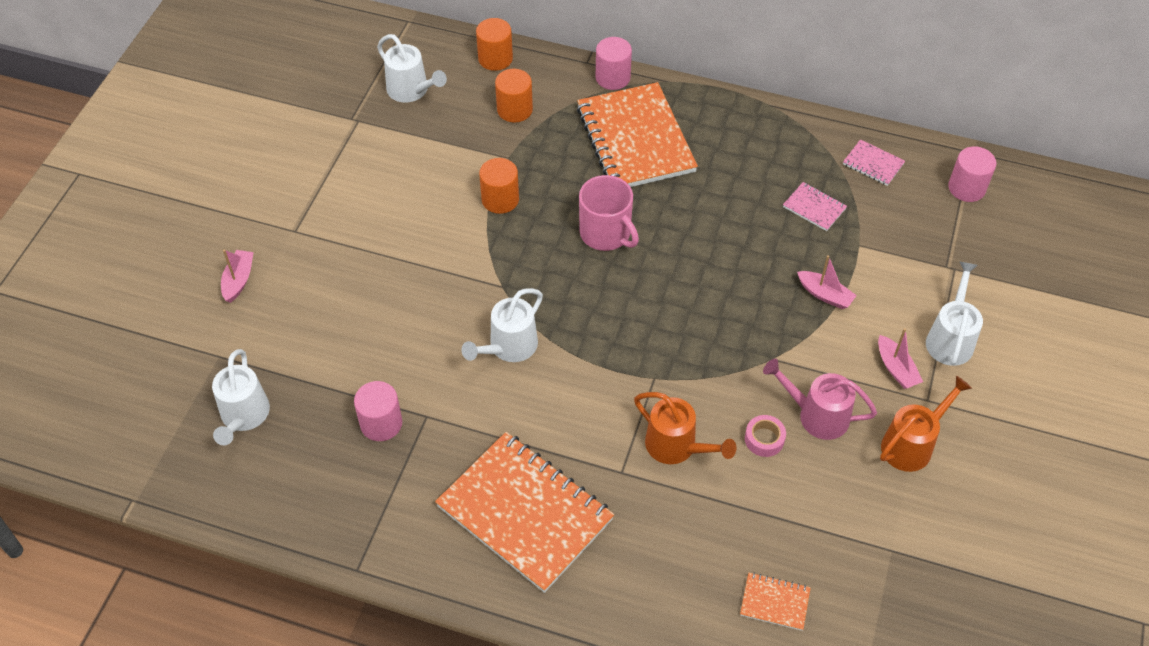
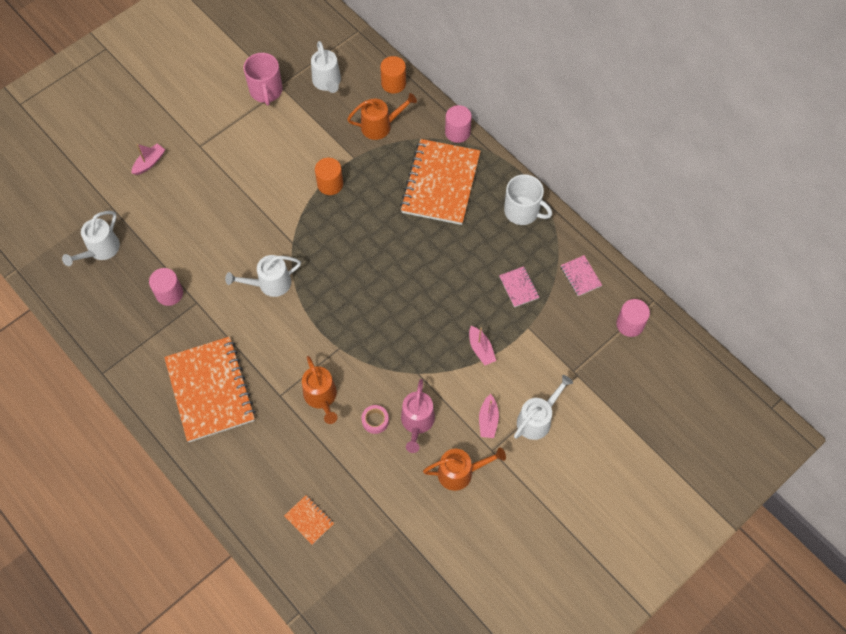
camera: 30 degrees right, 10 degrees up
orange cylinder [495,69,533,122] -> orange watering can [347,93,417,140]
pink mug [579,175,639,251] -> pink mug moved to [243,53,283,106]
pink watering can [763,359,877,440] -> pink watering can turned 135 degrees counterclockwise [401,379,435,453]
none -> white mug [504,174,552,225]

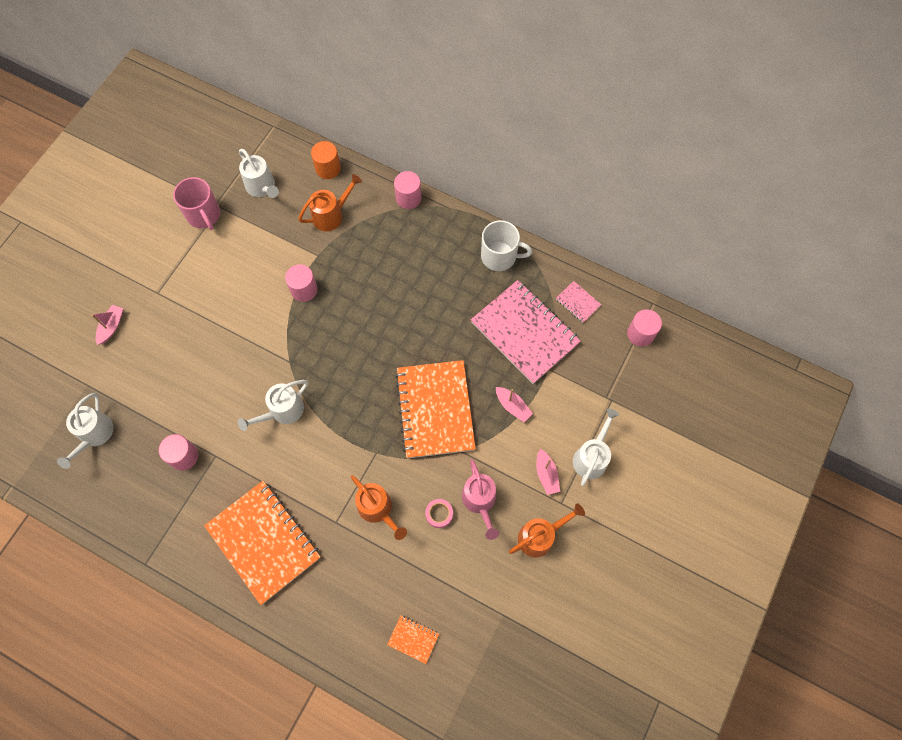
camera: 20 degrees left, 5 degrees up
orange cylinder [315,158,343,195] -> pink cylinder [285,264,318,302]
orange notebook [400,139,480,225] -> orange notebook moved to [395,360,476,458]
pink notebook [499,266,539,307] -> pink notebook [471,280,581,384], size x2.39

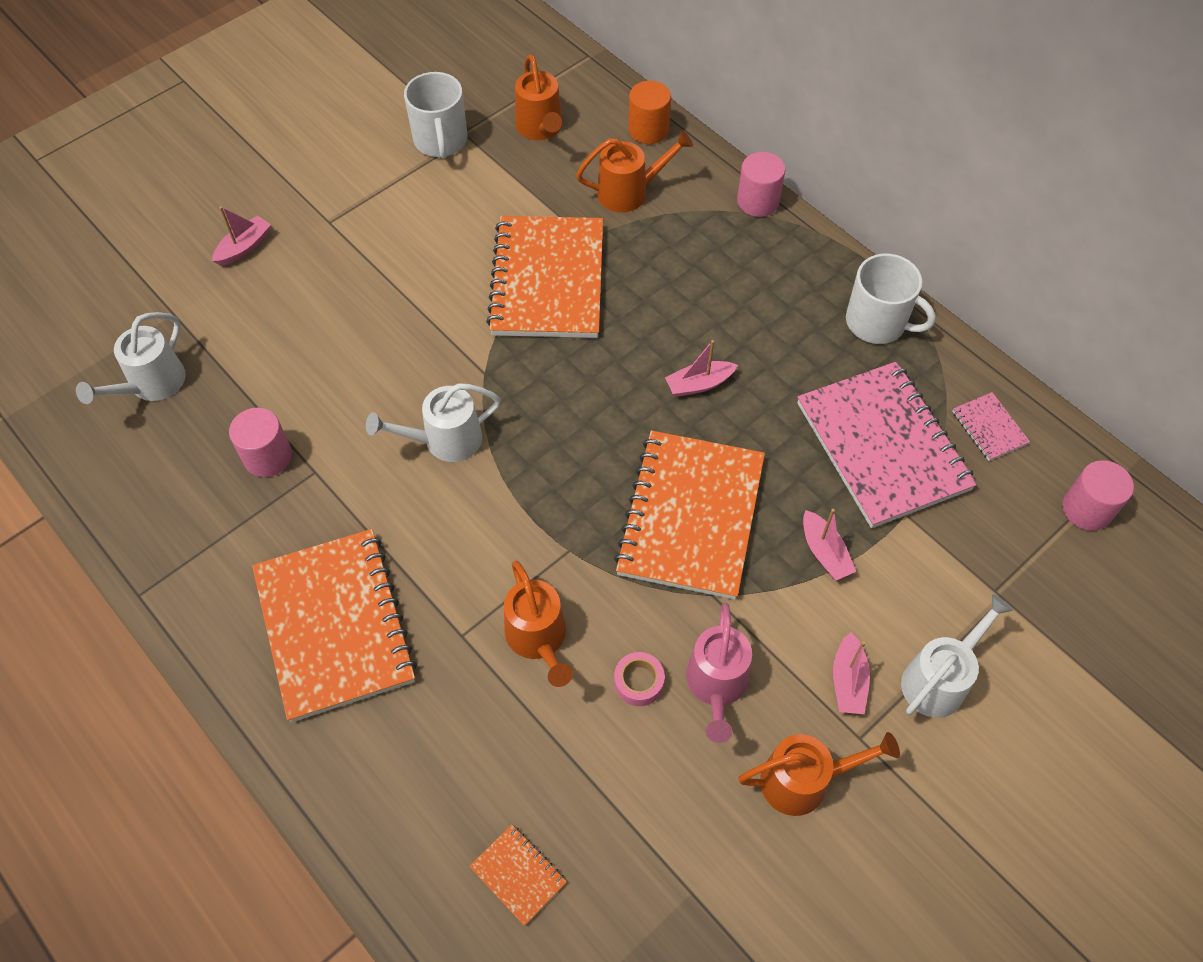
camera: 20 degrees right, 10 degrees down
pink mug [173,177,220,230] -> white mug [404,72,467,159]
white watering can [239,149,279,198] -> orange watering can [515,54,563,140]
pink cylinder [285,264,318,302] -> orange notebook [486,216,603,338]
none -> pink boat [665,340,738,397]

